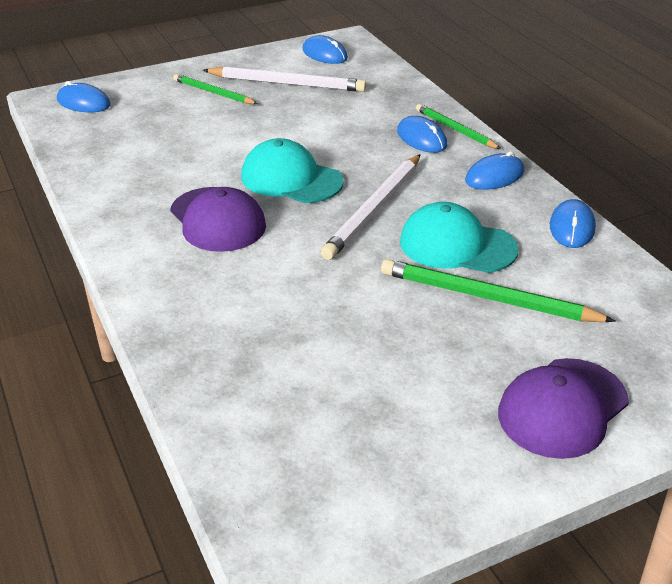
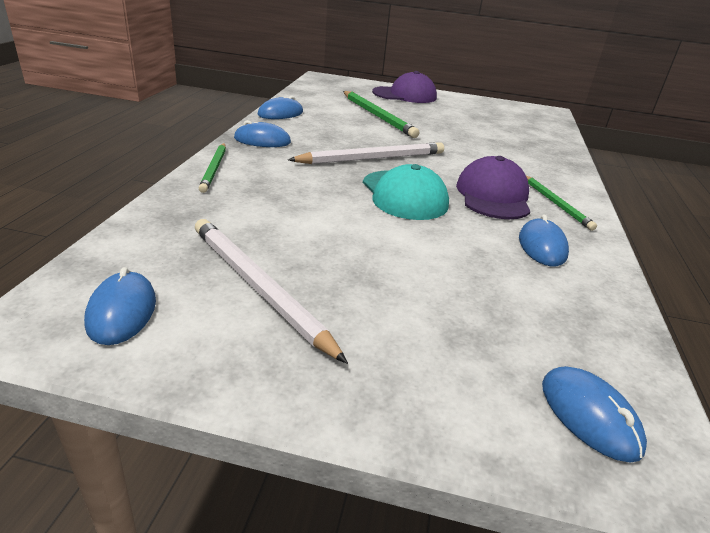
camera: 145 degrees left, 5 degrees down
green pencil [173,74,258,104] -> green pencil moved to [526,176,597,231]
blue mouse [397,116,447,153] -> blue mouse moved to [519,215,569,266]
turquoise cap [400,202,519,273] -> none

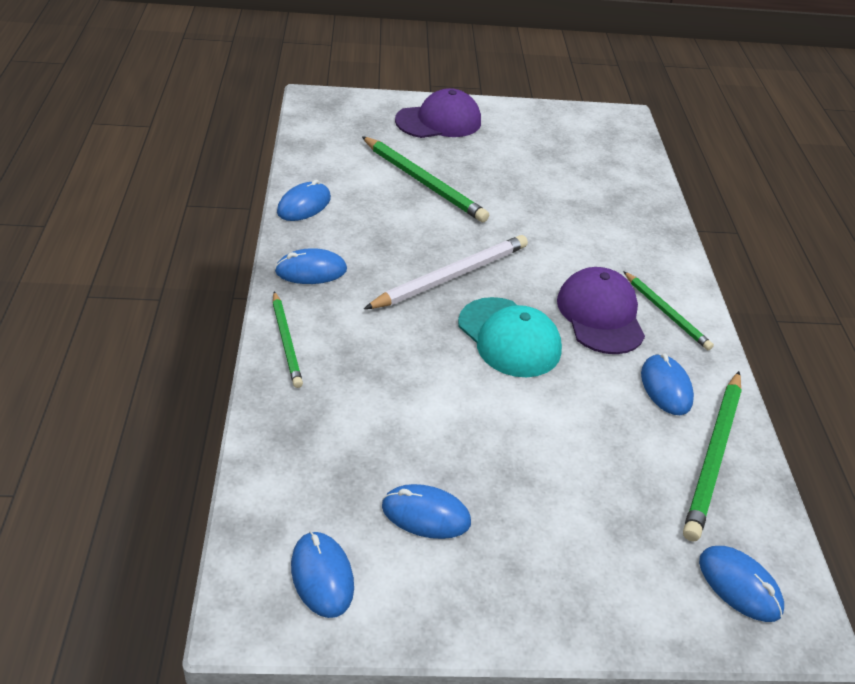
camera: 15 degrees left, 10 degrees up
white pencil [195,219,348,364] -> blue mouse [382,484,471,539]
none -> green pencil [683,371,742,542]

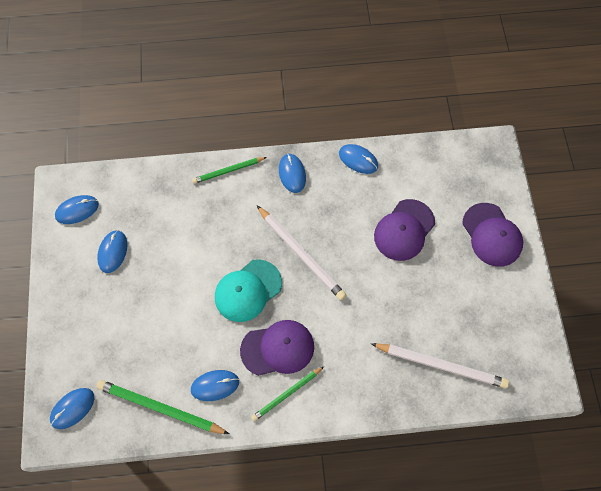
camera: 90 degrees right, 25 degrees up
green pencil [362,136,489,222] -> purple cap [374,199,435,261]
none -> white pencil [371,343,509,388]

